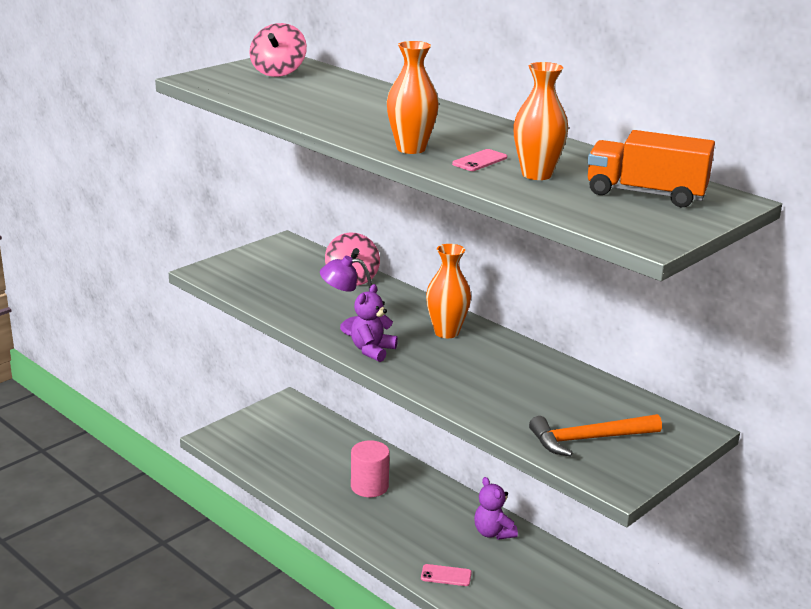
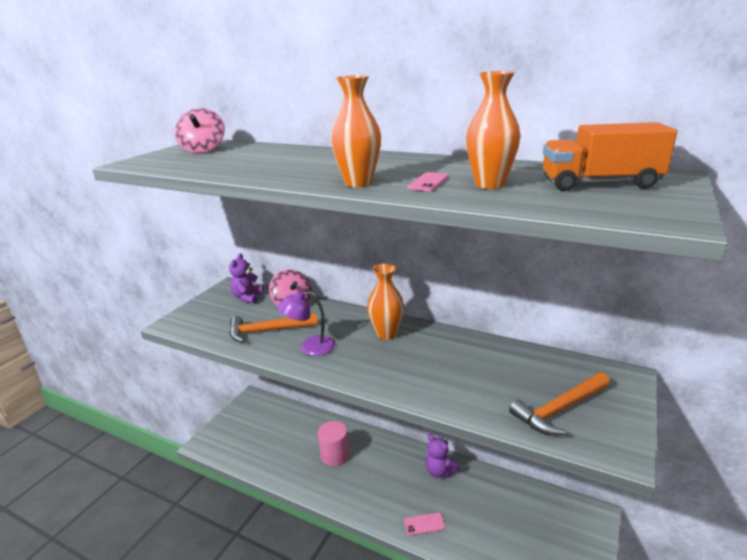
camera: 15 degrees left, 0 degrees up
purple teddy bear [351,284,398,362] -> purple teddy bear moved to [229,253,264,304]
none -> orange hammer [229,313,318,343]

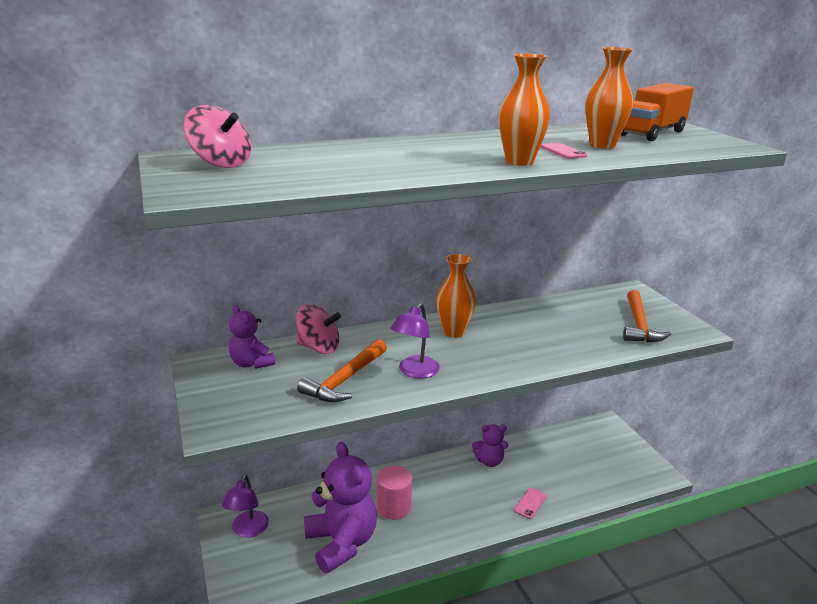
camera: 50 degrees left, 0 degrees up
none -> purple lamp [222,475,269,538]
none -> purple teddy bear [304,442,377,574]

